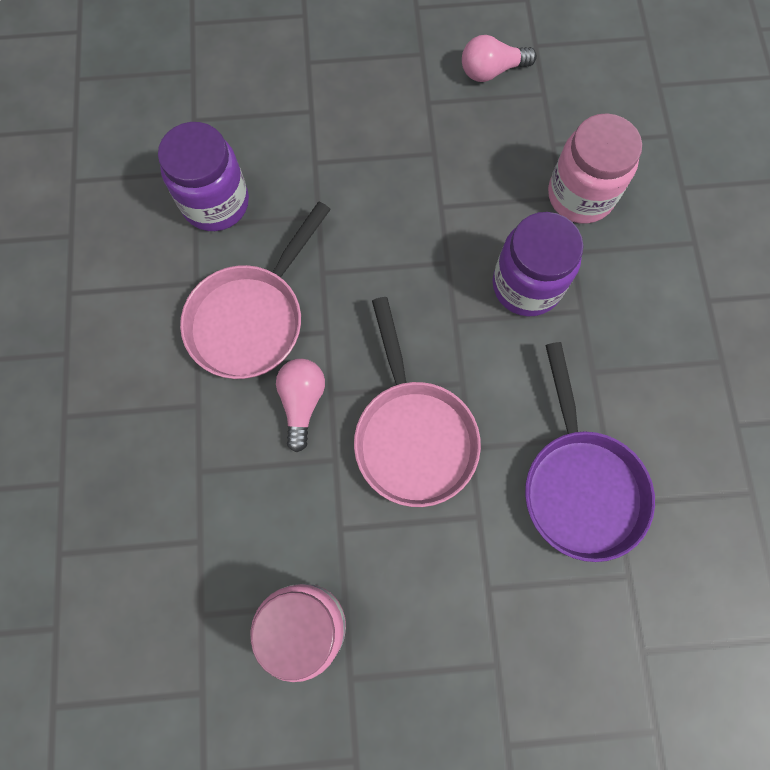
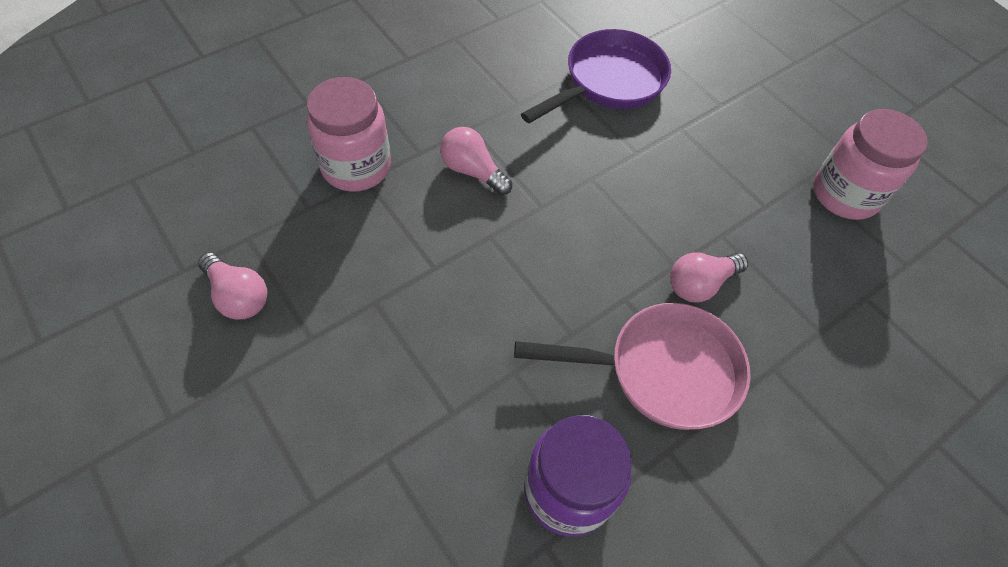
camera: 125 degrees left, 15 degrees down
pink pan [354,297,481,507] -> none
purple jar [493,212,583,316] -> pink light bulb [440,127,512,195]

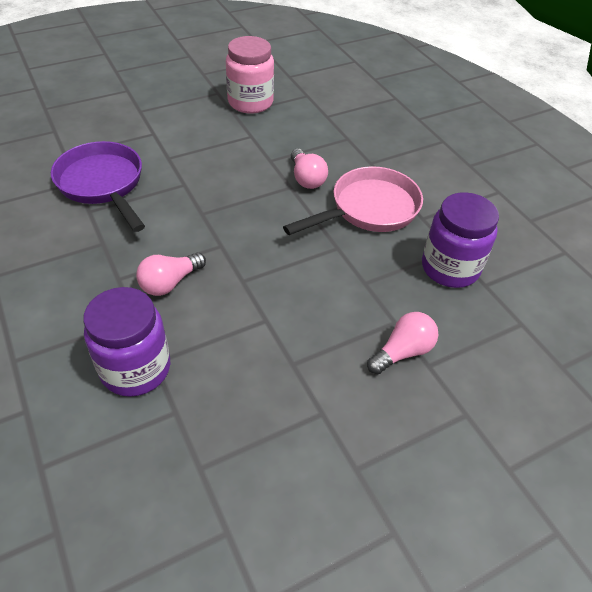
camera: 80 degrees left, 10 degrees down
pink light bulb [198,252,268,320] -> pink light bulb moved to [367,312,438,374]
pink jar [307,77,391,192] -> purple jar [83,287,170,397]
pink pan [514,303,751,430] -> pink pan turned 45 degrees clockwise [283,166,423,235]

